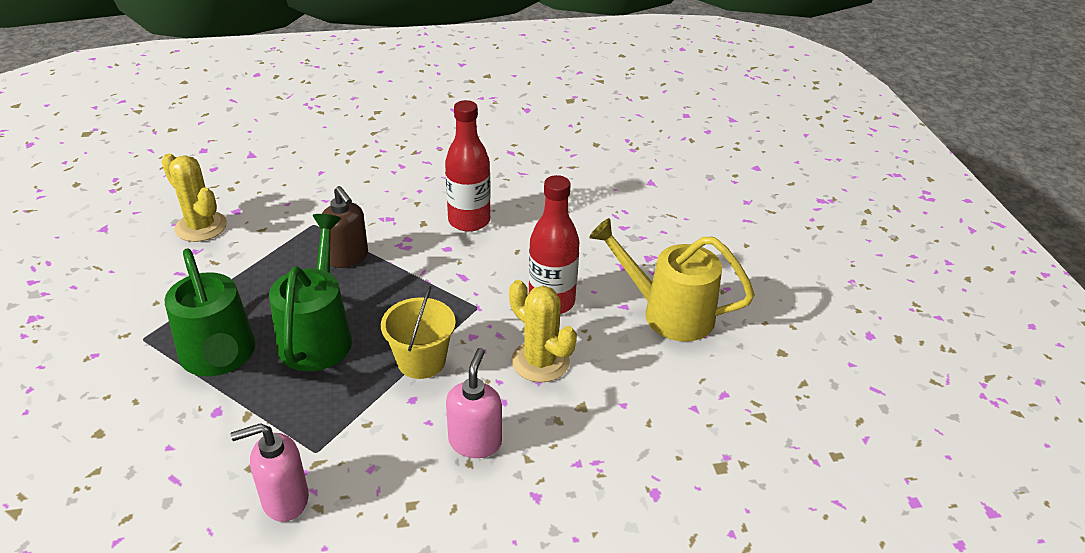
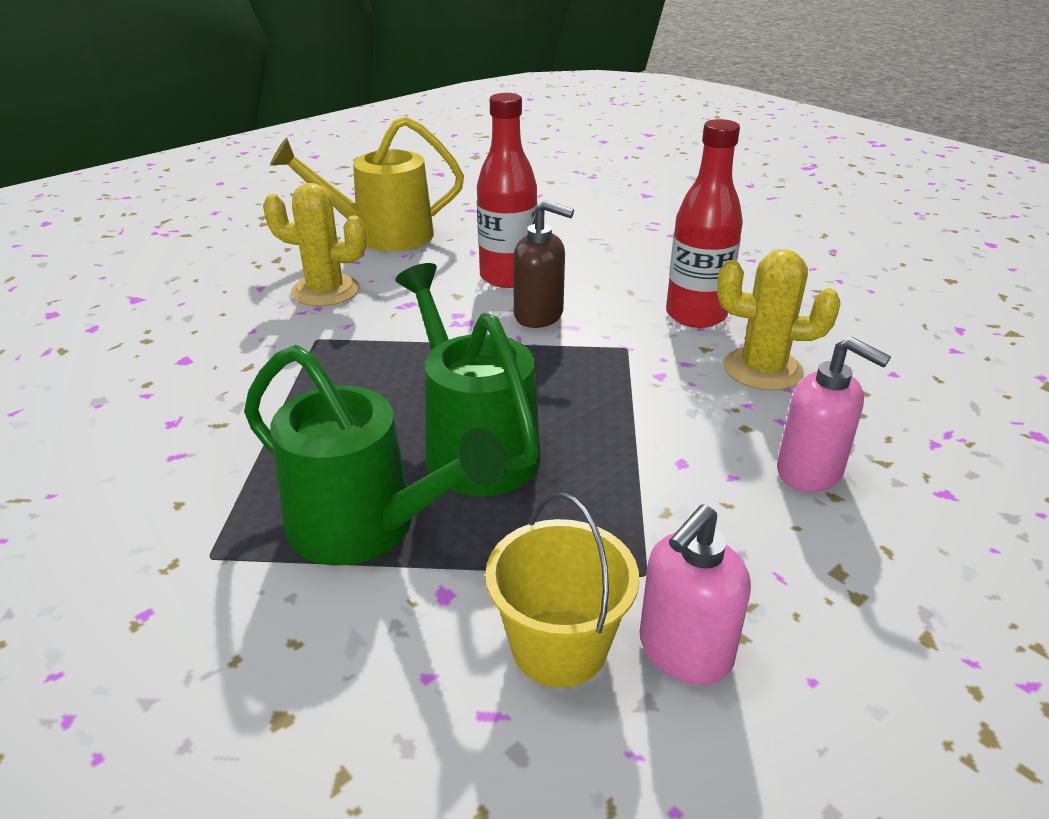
camera: 30 degrees left, 5 degrees down
yellow cactus [162,153,227,242] -> yellow cactus moved to [263,183,367,306]
brown soap dispenser [320,186,368,268] -> brown soap dispenser moved to [513,200,574,328]
yellow bucket [381,286,456,379] -> yellow bucket moved to [485,493,639,687]
pink soap dispenser [446,348,502,458] -> pink soap dispenser turned 150 degrees clockwise [777,337,891,492]
yellow watering can [589,218,755,342] -> yellow watering can moved to [270,116,464,251]

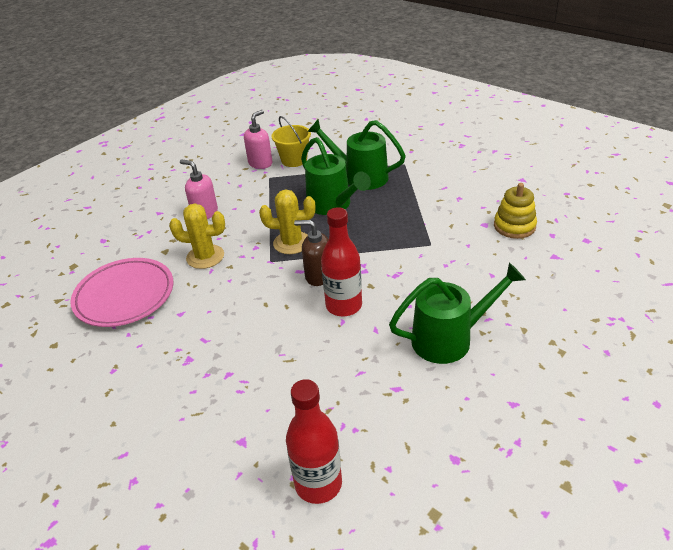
camera: 175 degrees right, 5 degrees up
yellow cactus [263,183,367,306] -> yellow cactus moved to [259,190,315,254]
yellow watering can [270,116,464,251] -> green watering can [389,263,526,364]
red bottle [666,119,743,328] -> red bottle moved to [286,379,342,504]
none -> pink plate [70,258,173,327]
none -> yellow stacking toy [494,183,537,239]

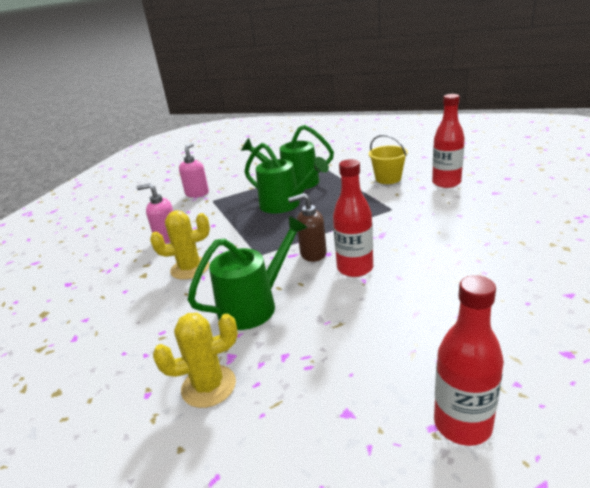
camera: 20 degrees left, 10 degrees down
pink plate [70,258,173,327] -> none
yellow cactus [259,190,315,254] -> yellow cactus moved to [153,313,238,408]
yellow bucket [272,116,311,167] -> yellow bucket moved to [369,135,408,184]
green watering can [389,263,526,364] -> green watering can moved to [188,216,308,330]
yellow stacking toy [494,183,537,239] -> red bottle [432,94,465,188]

